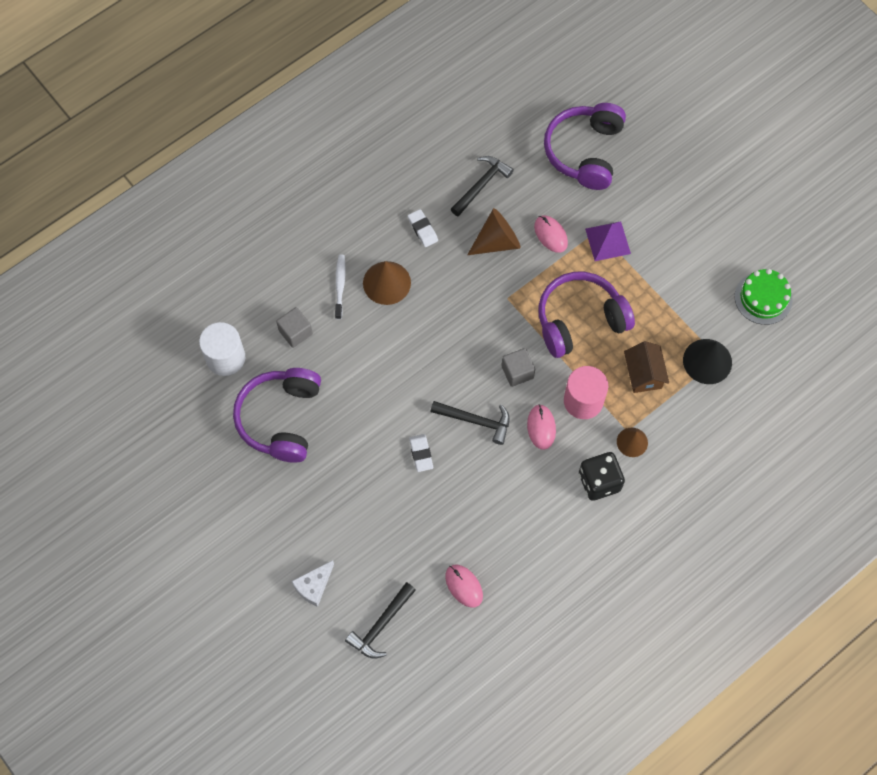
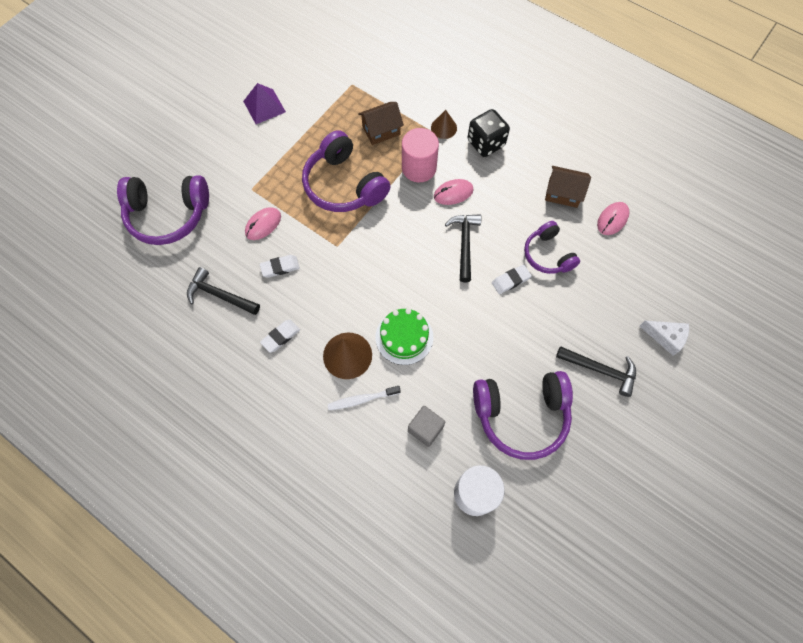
camera: 105 degrees left, 0 degrees up
black hammer [345,582,416,659] -> black hammer moved to [556,346,636,397]
brown cone [467,208,520,255] -> white eraser [260,255,300,278]
grey cube [501,348,535,387] -> none
purple pyramid [585,221,631,261] -> purple pyramid moved to [243,83,286,124]
black cone [683,339,732,384] -> none
green cake [735,269,793,325] -> green cake moved to [376,308,433,365]
none -> purple headphones [524,221,580,274]
none -> brown house [545,166,591,208]

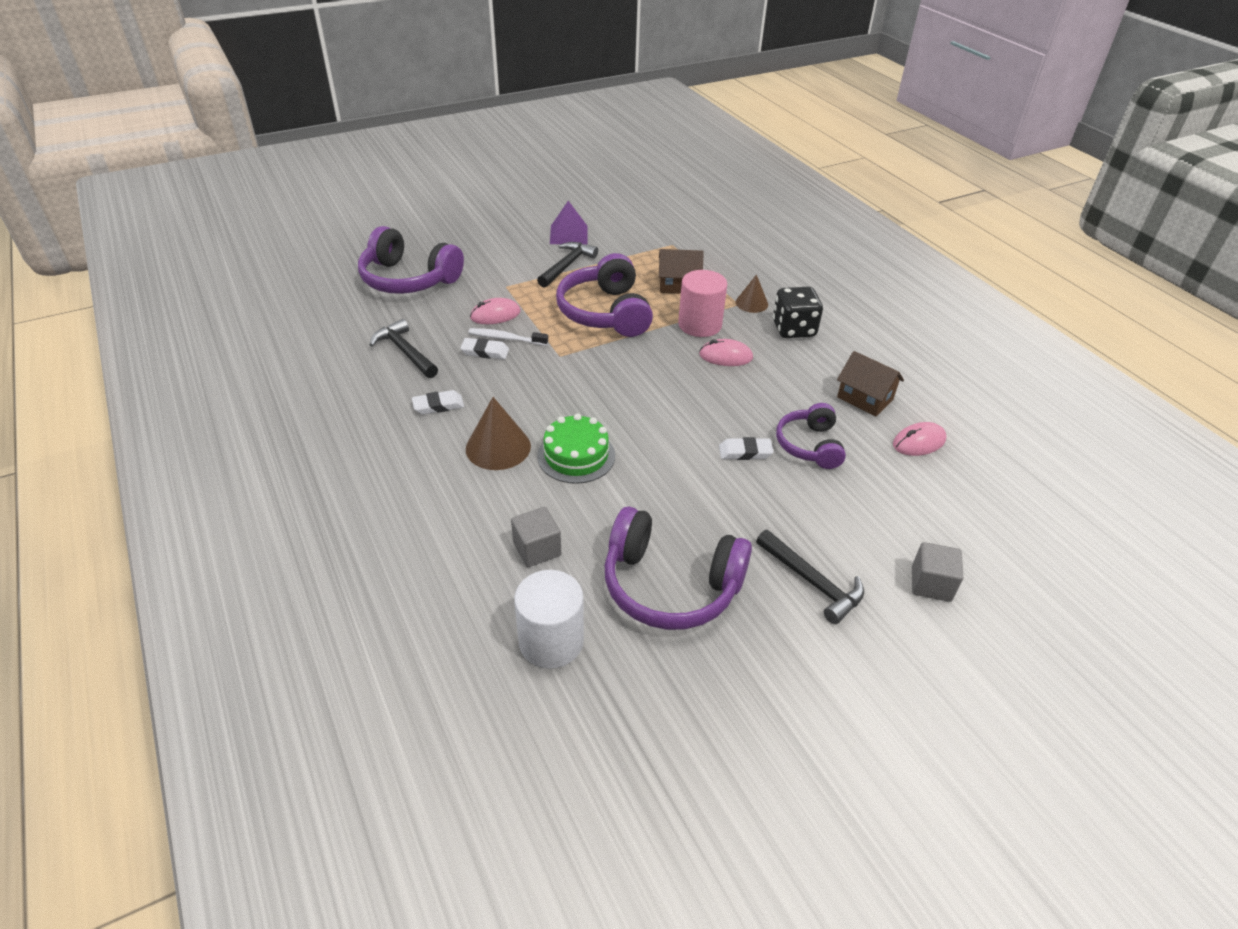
camera: 25 degrees right, 25 degrees down
white toothbrush [327,386,401,410] -> white toothbrush moved to [468,328,548,346]
black hammer [445,214,481,282] -> black hammer moved to [537,242,598,288]
white cheese [640,321,689,356] -> grey cube [912,542,963,602]

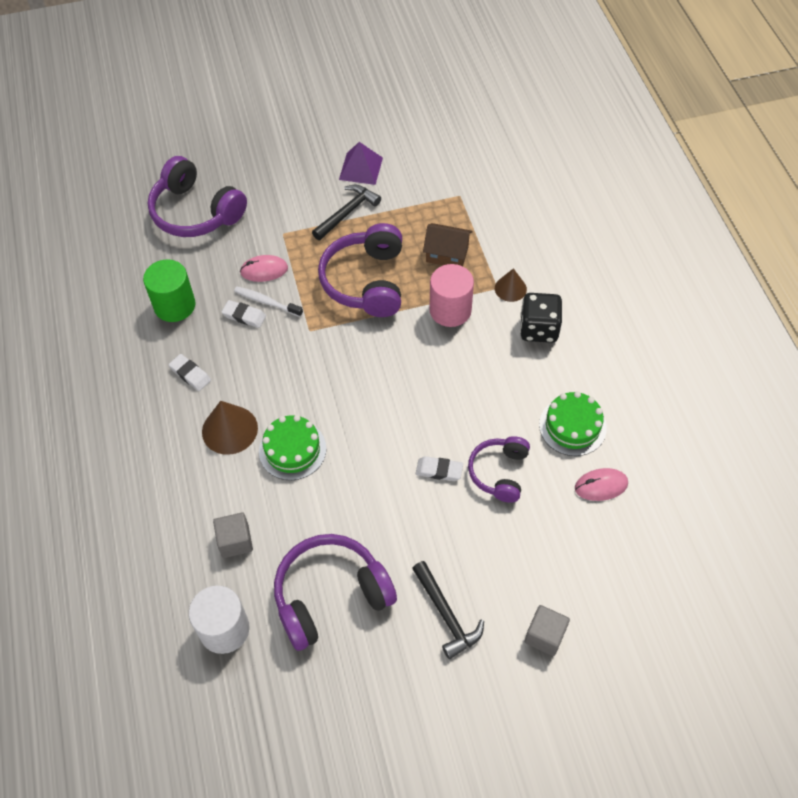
camera: 15 degrees right, 15 degrees up
black hammer [370,319,438,378] -> green cylinder [143,260,196,322]
white eraser [412,390,464,415] -> white eraser turned 45 degrees clockwise [169,354,211,391]
purple headphones [605,506,752,630] -> purple headphones turned 120 degrees clockwise [274,534,397,651]
pink mouse [699,339,753,366] -> none
brown house [837,351,904,416] -> green cake [539,391,607,456]

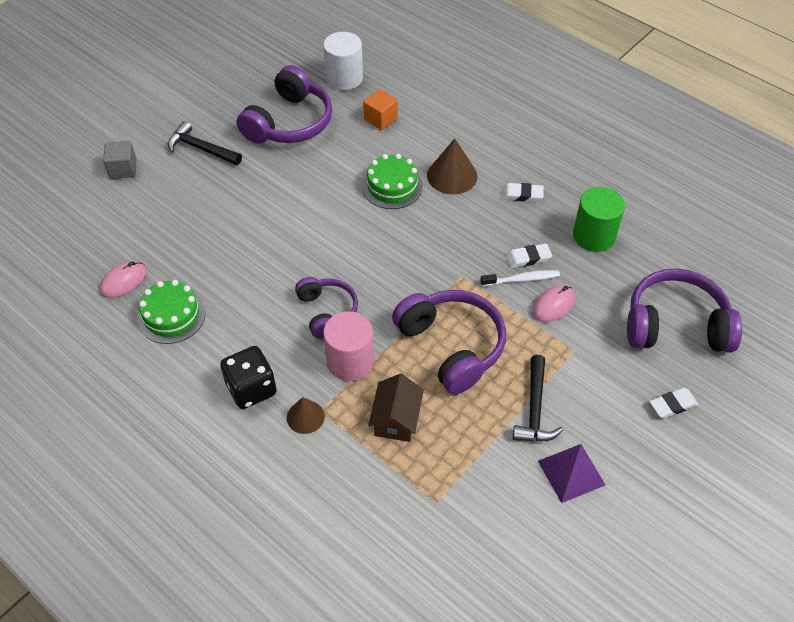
camera: 145 degrees right, 5 degrees down
grey cube [213,512,253,558] -> orange cube [363,89,398,130]
white eraser [416,456,463,481] -> white eraser moved to [650,388,698,419]
brown house [423,223,473,266] -> brown house turned 60 degrees counterclockwise [368,374,424,442]
purple headphones [468,436,530,503] -> purple headphones moved to [295,277,358,339]

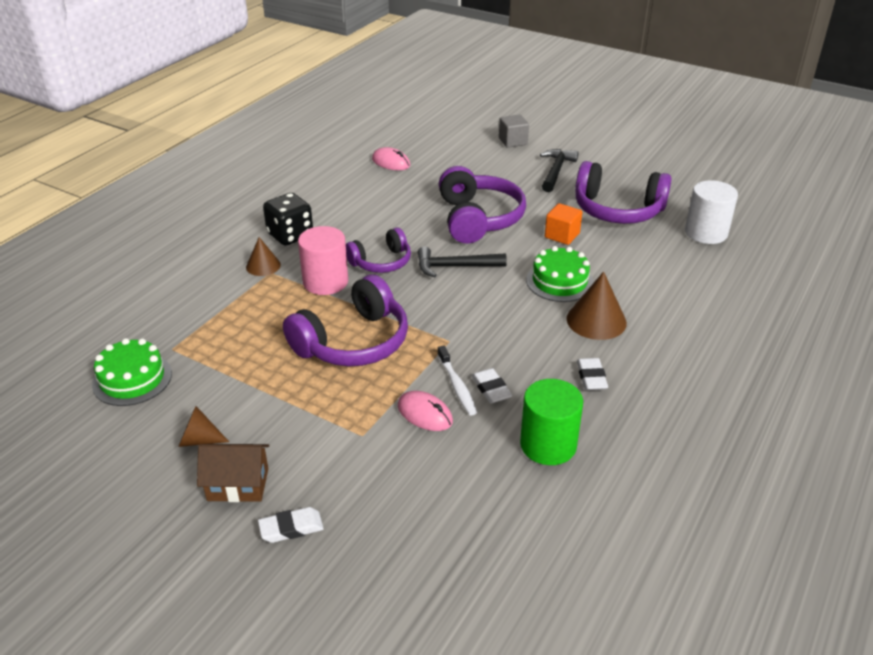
camera: 80 degrees right, 15 degrees down
green cake [137,280,206,344] -> green cake moved to [92,338,172,406]
orange cube [363,89,398,130] -> orange cube moved to [545,203,582,245]
brown house [368,374,424,442] -> brown house moved to [197,444,269,502]
black hammer [513,355,563,441] -> black hammer moved to [418,246,507,277]
purple pyramid [538,444,605,503] -> brown cone [178,406,229,447]
purple headphones [627,269,742,353] -> purple headphones moved to [439,166,526,243]
white eraser [650,388,698,419] -> white eraser turned 75 degrees counterclockwise [258,507,324,543]

